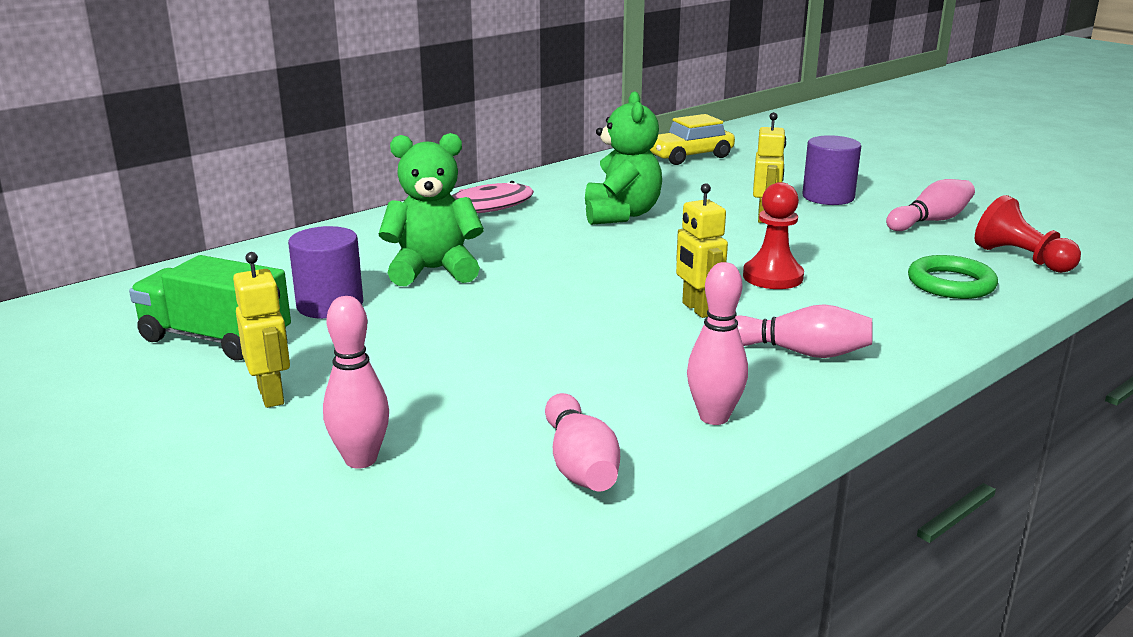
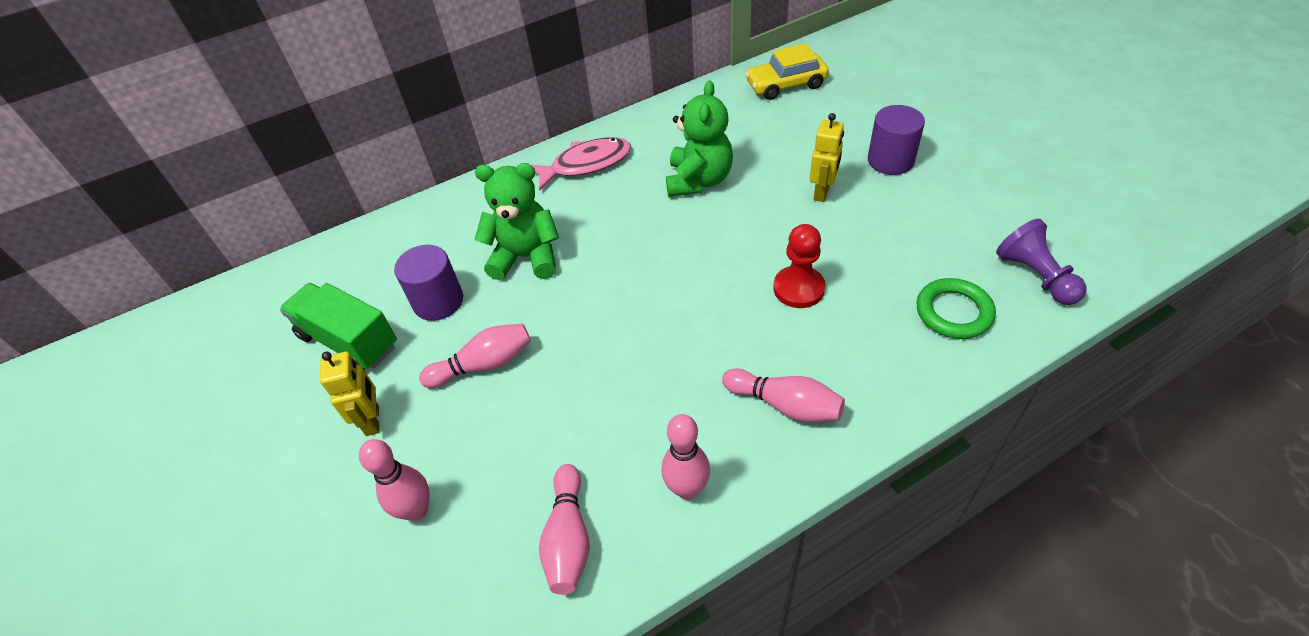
camera: 15 degrees right, 25 degrees up
yellow robot [676,183,728,318] -> none
pink bowling pin [886,179,975,231] -> pink bowling pin moved to [419,323,531,388]
red pawn [975,195,1081,273] -> purple pawn [996,219,1087,305]

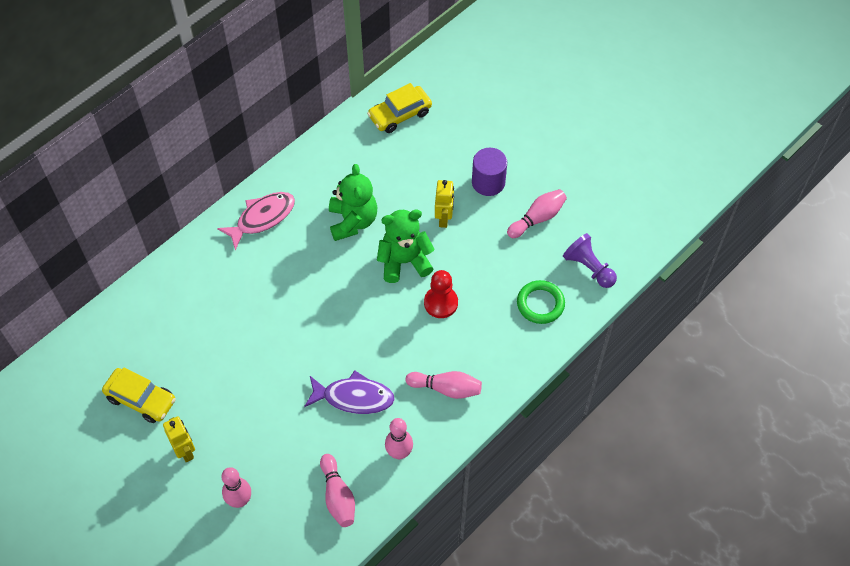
camera: 20 degrees left, 10 degrees up
green truck [280,283,397,370] -> yellow car [102,368,176,423]
purple cylinder [394,245,463,321] -> none
pink bowling pin [419,323,531,388] -> pink bowling pin moved to [507,189,567,238]
green teddy bear [475,163,559,280] -> green teddy bear moved to [377,210,435,283]
none -> purple fish [304,370,395,414]

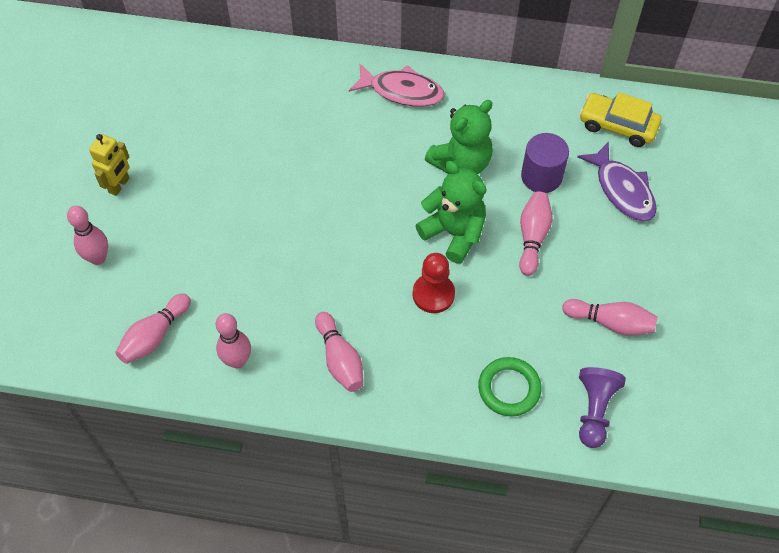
camera: 55 degrees right, 0 degrees up
yellow car [102,368,176,423] -> none
purple fish [304,370,395,414] -> purple fish moved to [577,142,657,222]
yellow robot [435,180,454,228] -> pink bowling pin [519,191,552,276]
purple cylinder [472,148,507,196] -> purple cylinder moved to [521,133,569,193]

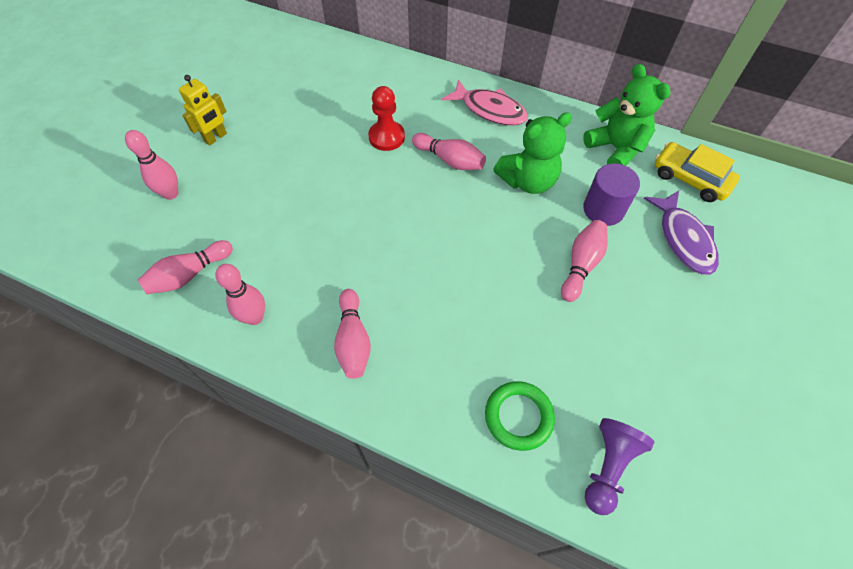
camera: 15 degrees right, 0 degrees up
red pawn [412,253,455,313] -> red pawn moved to [368,86,405,151]
green teddy bear [415,161,487,264] -> green teddy bear moved to [583,64,670,166]
pink bowling pin [562,299,658,336] -> pink bowling pin moved to [412,133,486,170]

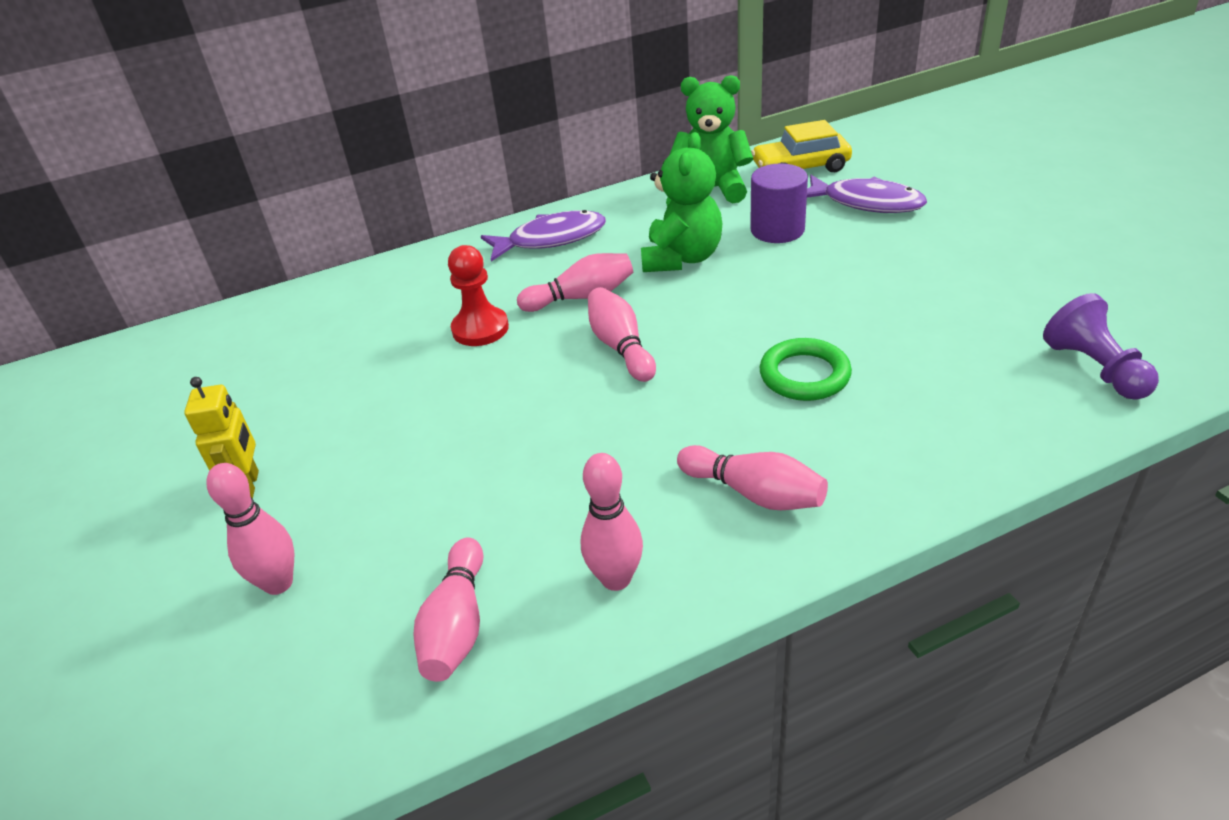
camera: 45 degrees left, 20 degrees down
pink fish [442,79,528,126] -> purple fish [481,210,606,262]
green ring [485,381,555,451] -> green ring moved to [760,338,852,401]
pink bowling pin [561,220,608,302] -> pink bowling pin moved to [588,287,656,382]

